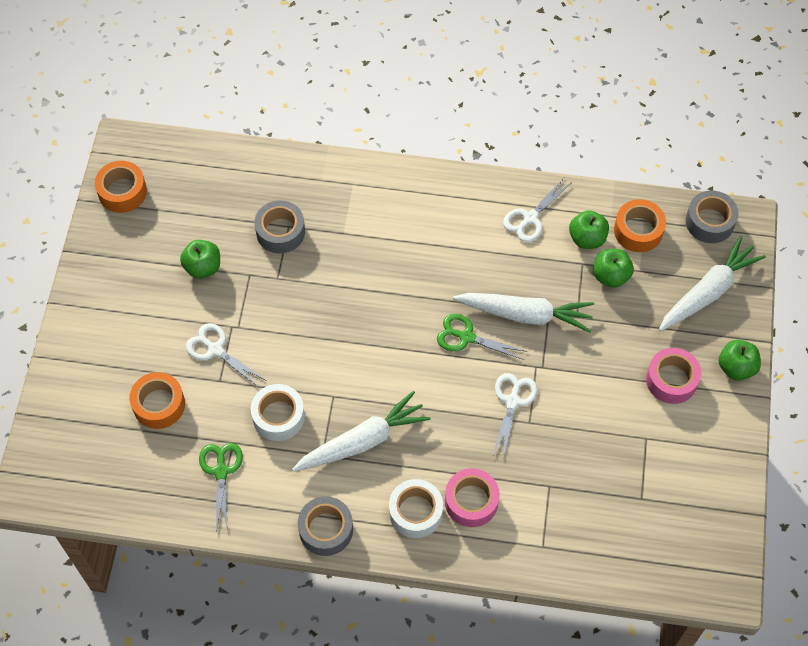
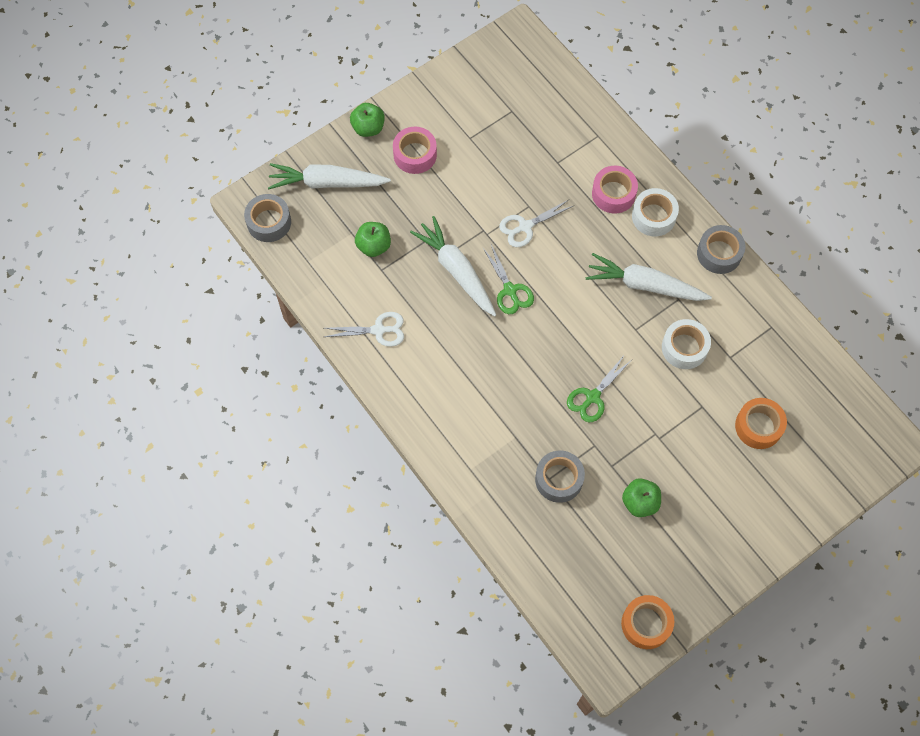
camera: 135 degrees left, 5 degrees up
white scissors [186,323,266,387] -> none
green scissors [199,443,243,533] -> green scissors moved to [567,354,631,422]
green apple [569,210,609,249] -> none
orange tape [614,199,666,252] -> none

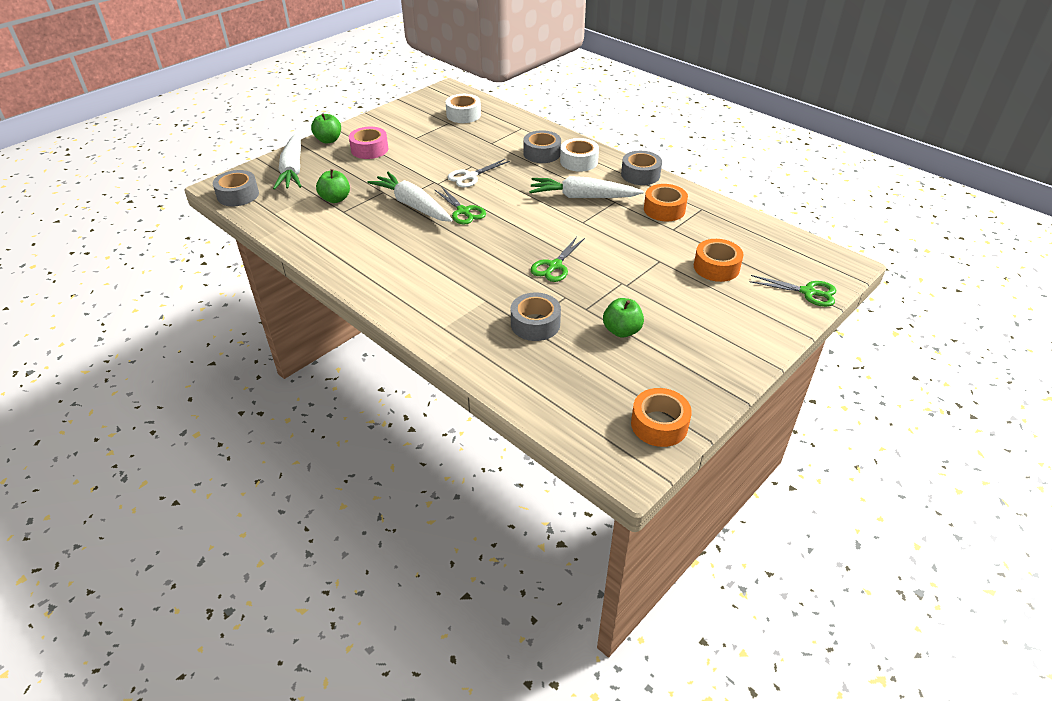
camera: 10 degrees left, 25 degrees down
white carrot [268,163,391,190] -> white carrot turned 90 degrees counterclockwise [273,134,301,190]
white scissors [324,312,404,347] -> none
pink tape [592,166,638,214] -> grey tape [523,130,561,163]
white tape [662,319,711,369] -> white tape moved to [446,94,481,123]
none -> orange tape [644,184,688,221]
none -> green scissors [750,275,836,307]

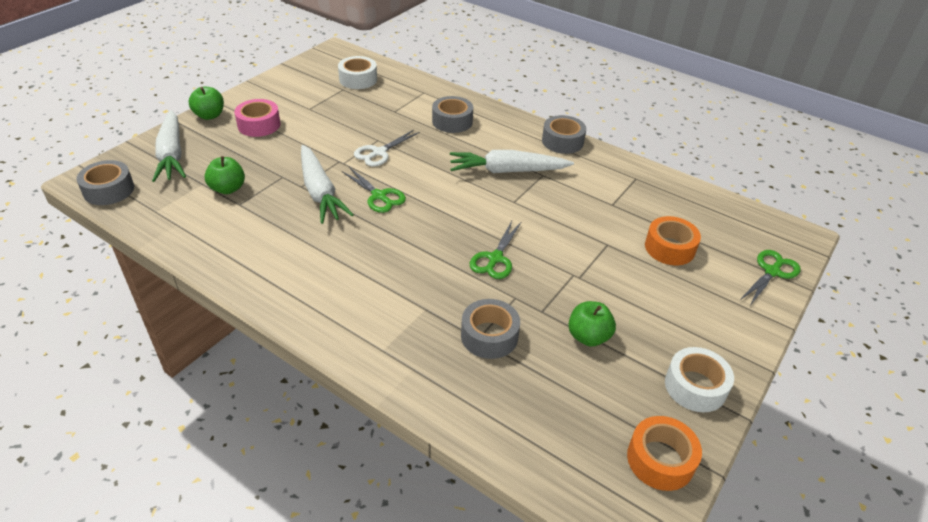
camera: 10 degrees left, 0 degrees up
white carrot [367,172,453,222] -> white carrot turned 150 degrees counterclockwise [301,145,354,224]
white tape [560,138,599,172] -> white tape moved to [665,347,734,412]
orange tape [644,184,688,221] -> none
green scissors [750,275,836,307] -> green scissors turned 60 degrees counterclockwise [740,250,801,306]

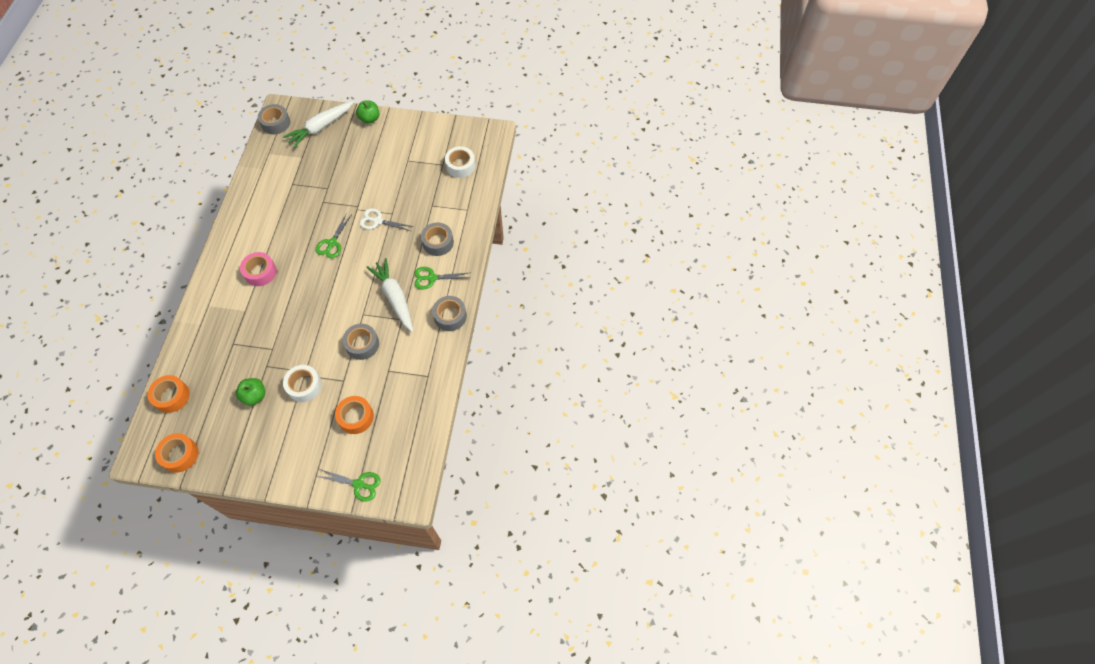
camera: 65 degrees right, 20 degrees up
green apple [204,156,245,194] -> none
pink tape [234,99,280,137] -> pink tape moved to [240,252,277,286]
white carrot [301,145,354,224] -> none
grey tape [461,299,520,359] -> grey tape moved to [342,324,379,360]
green scissors [470,221,521,279] -> green scissors moved to [414,267,469,290]
white tape [665,347,734,412] -> white tape moved to [283,365,322,402]
none -> orange tape [148,375,190,413]

